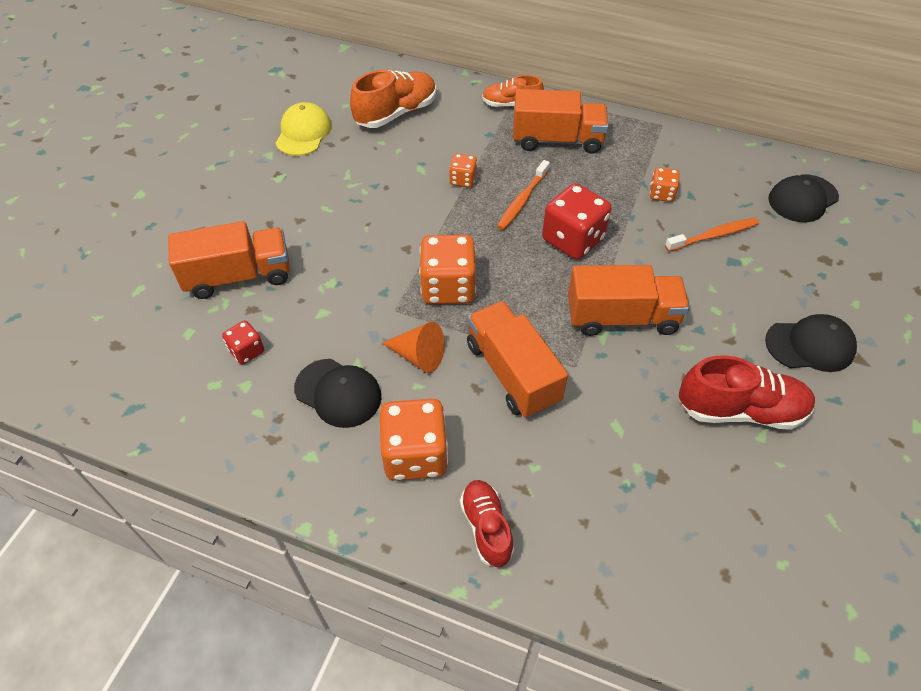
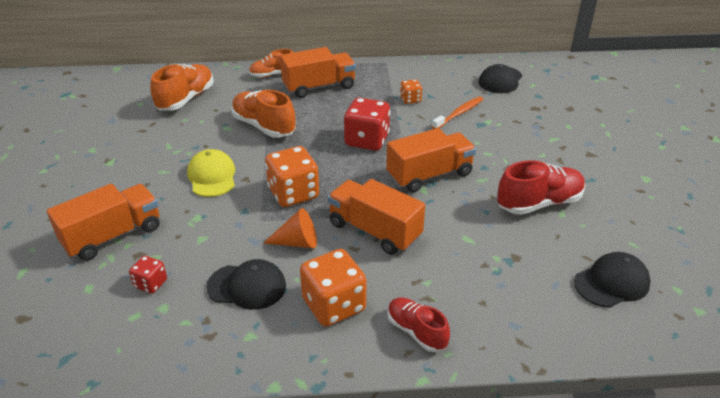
camera: 25 degrees left, 15 degrees down
yellow cap [275,102,332,156] -> yellow cap moved to [187,149,235,197]
orange dice [449,154,477,188] -> orange shoe [231,90,296,138]
orange toothbrush [497,160,550,230] -> none
black cap [765,314,857,372] -> black cap moved to [574,252,651,308]

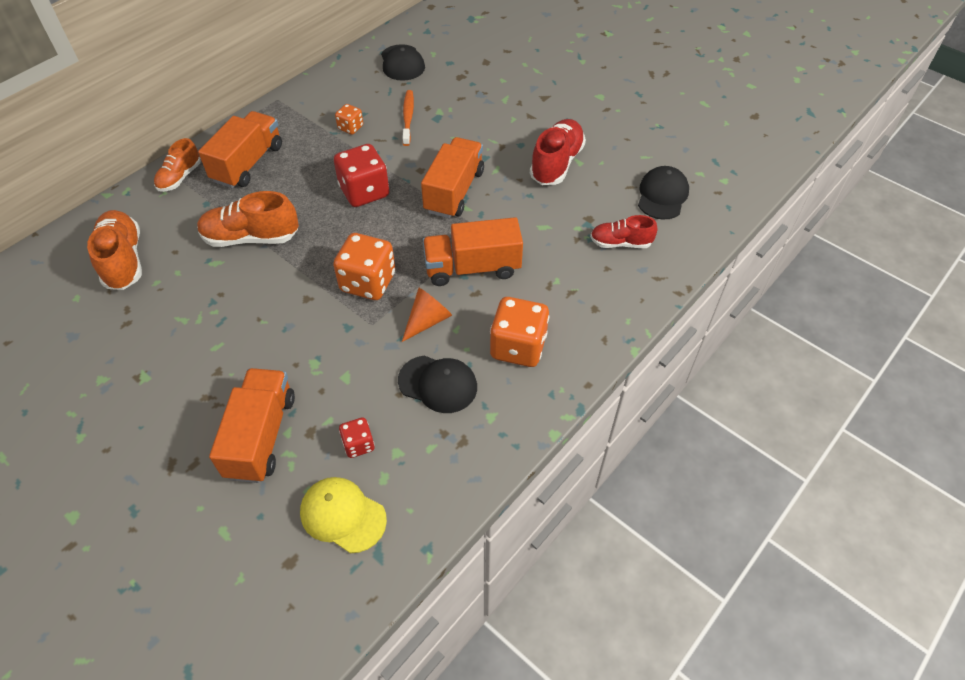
camera: 45 degrees left, 15 degrees up
yellow cap [187,149,235,197] -> yellow cap moved to [300,477,387,553]
black cap [206,259,286,310] -> black cap turned 60 degrees clockwise [398,356,477,413]
red shoe [388,297,450,352] -> red shoe moved to [590,215,657,248]

